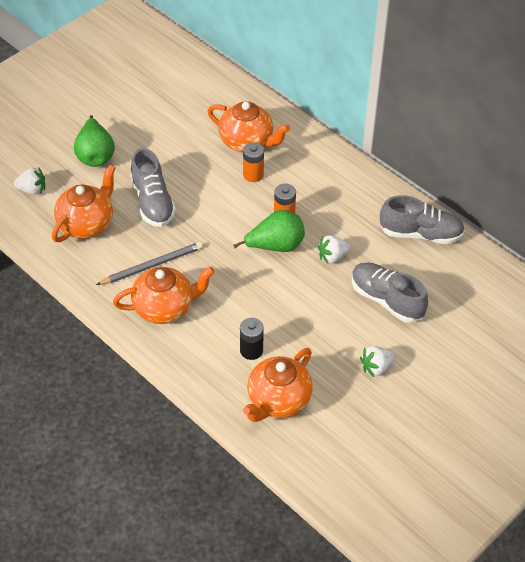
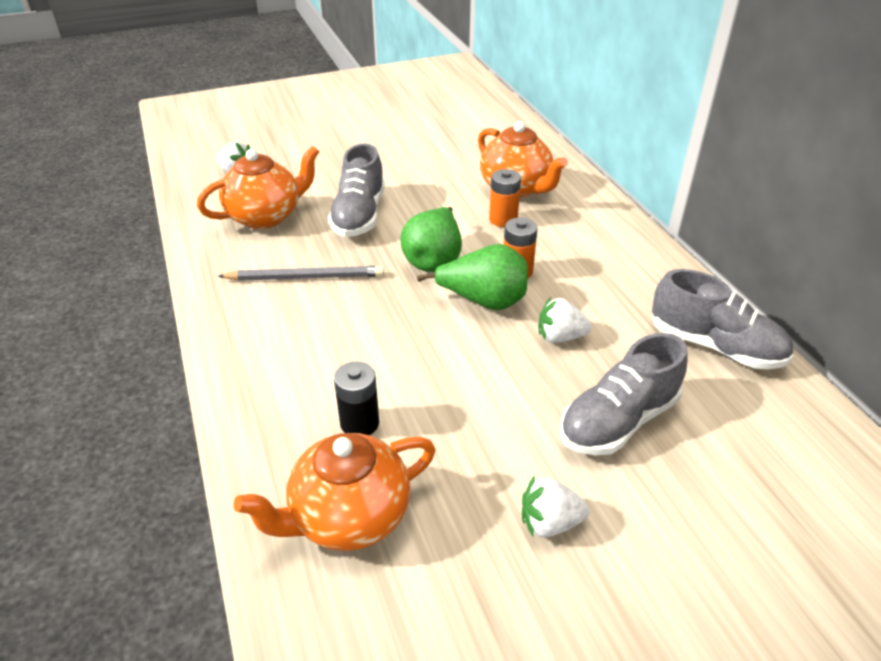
camera: 25 degrees right, 10 degrees down
green pear [74,115,115,167] -> green pear moved to [400,207,462,272]
orange teapot [113,267,215,324] -> none
grey shoe [352,262,428,323] -> grey shoe turned 105 degrees counterclockwise [560,333,688,456]

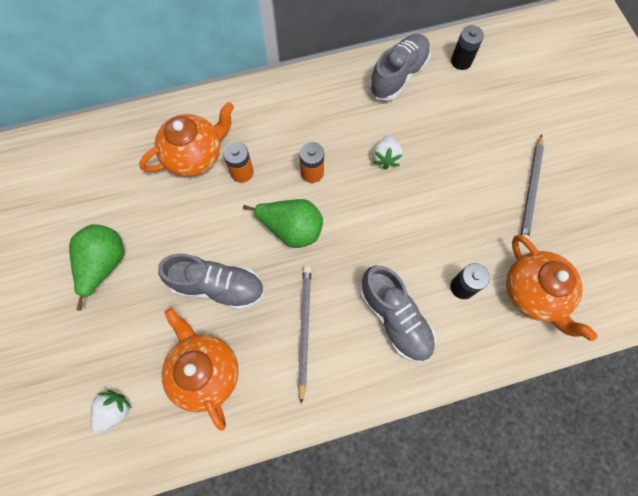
camera: 85 degrees left, 30 degrees up
green pear [417,244,528,310] -> green pear moved to [69,224,124,311]
white strawberry [522,475,590,537] -> grey pencil [521,134,544,239]
grey shoe [560,333,688,456] -> grey shoe moved to [360,265,436,363]
none -> black battery [451,25,484,70]

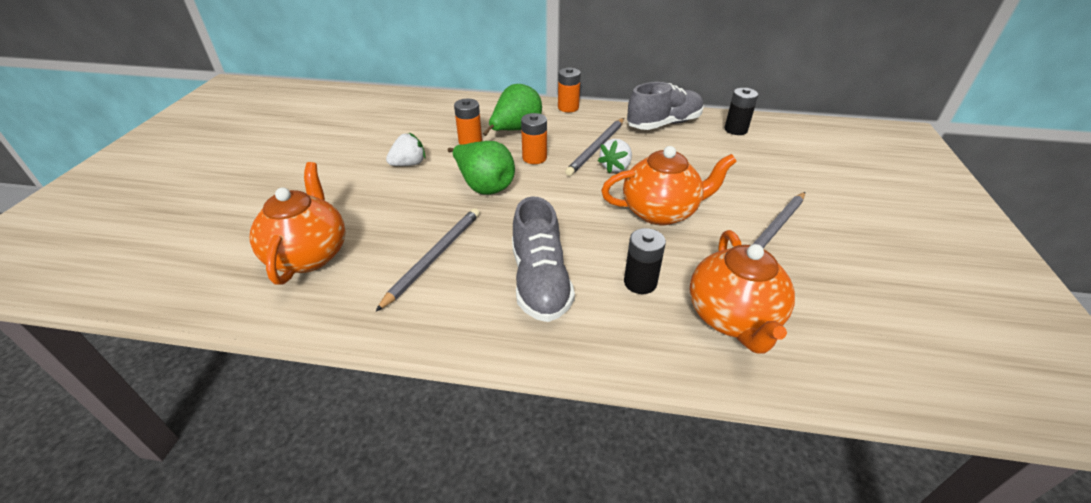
camera: 25 degrees right, 30 degrees down
green pear [69,224,124,311] -> green pear moved to [483,84,542,136]
white strawberry [90,390,132,434] -> white strawberry moved to [386,132,426,166]
orange teapot [139,102,234,177] -> orange teapot moved to [601,146,737,226]
grey shoe [158,253,264,310] -> none
none -> orange battery [558,67,581,112]
none -> grey pencil [565,118,624,176]

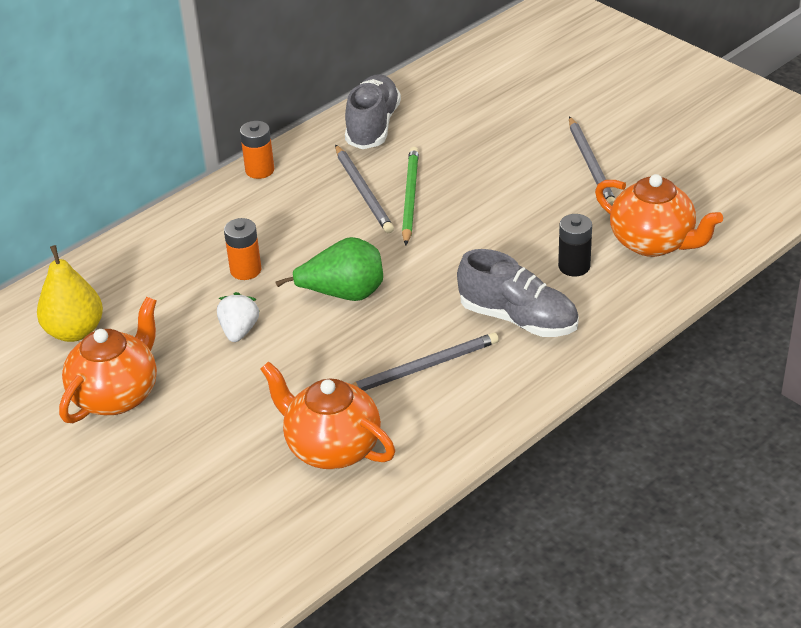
camera: 50 degrees left, 0 degrees up
grey pencil [375,208,480,312] -> grey pencil turned 90 degrees clockwise [352,333,499,391]
green pear [483,84,542,136] -> none
orange battery [521,113,547,164] -> none
white strawberry [598,139,632,173] -> green pencil [402,147,419,245]
orange teapot [601,146,737,226] -> orange teapot moved to [59,297,157,423]
black battery [724,88,758,135] -> none
none -> yellow pear [37,245,103,342]

